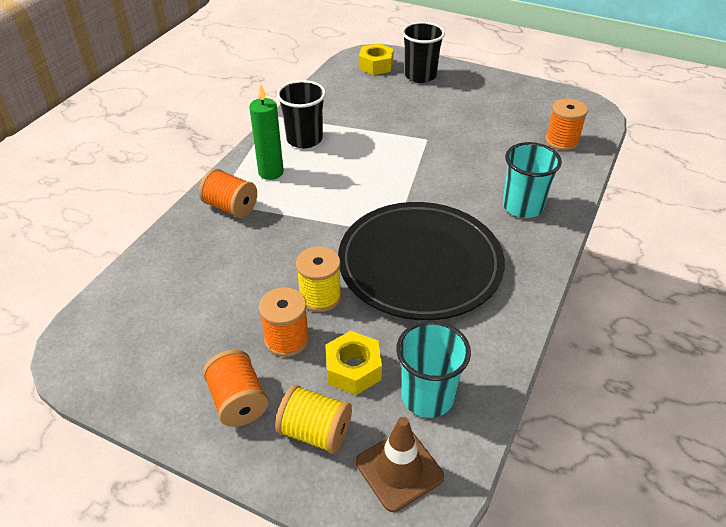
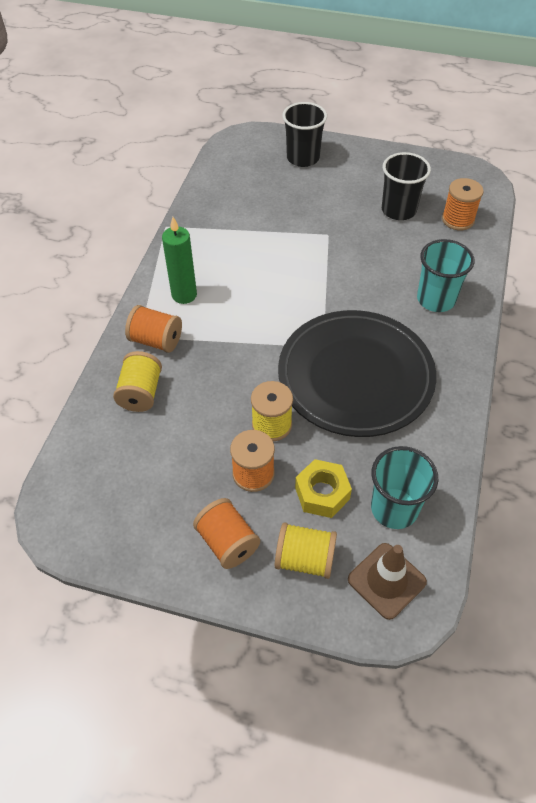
camera: 10 degrees left, 10 degrees up
black cup [277,80,326,148] -> black cup moved to [382,152,431,220]
yellow nut [359,43,394,75] -> none
none -> yellow spool [113,351,162,412]

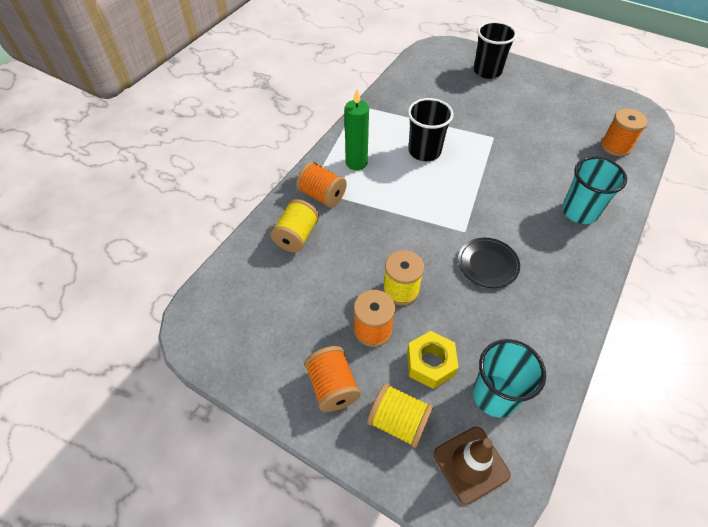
camera: 15 degrees right, 0 degrees up
black plate [278,310,436,437] -> black plate [458,238,520,288], size x0.43
black cup [382,152,431,220] -> black cup moved to [408,98,454,161]

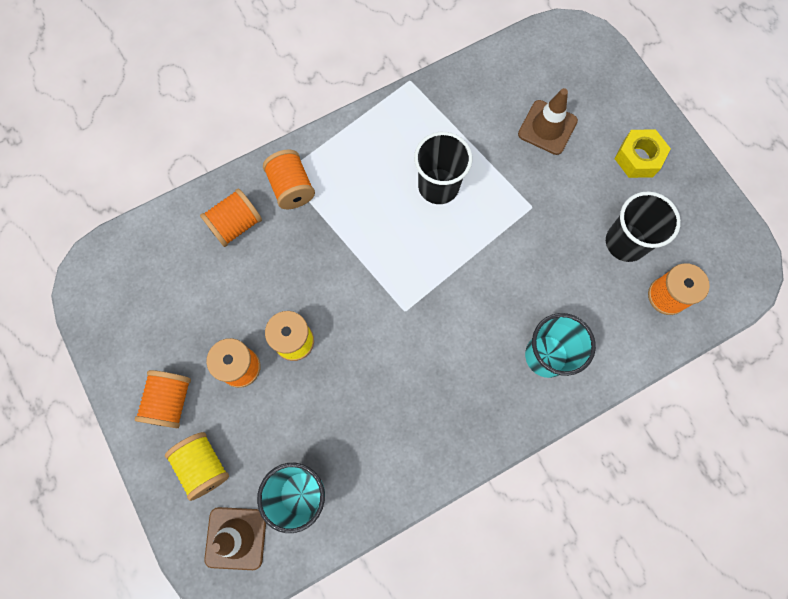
camera: 30 degrees right, 20 degrees up
yellow spool [270,199,319,252] -> orange spool [200,189,262,247]
green candle [345,90,369,170] -> none
yellow nut [407,331,459,389] -> yellow nut moved to [614,129,671,178]
black plate [458,238,520,288] -> none
black cup [474,21,517,79] -> black cup moved to [606,191,681,262]
none -> brown traffic cone [518,88,578,155]

